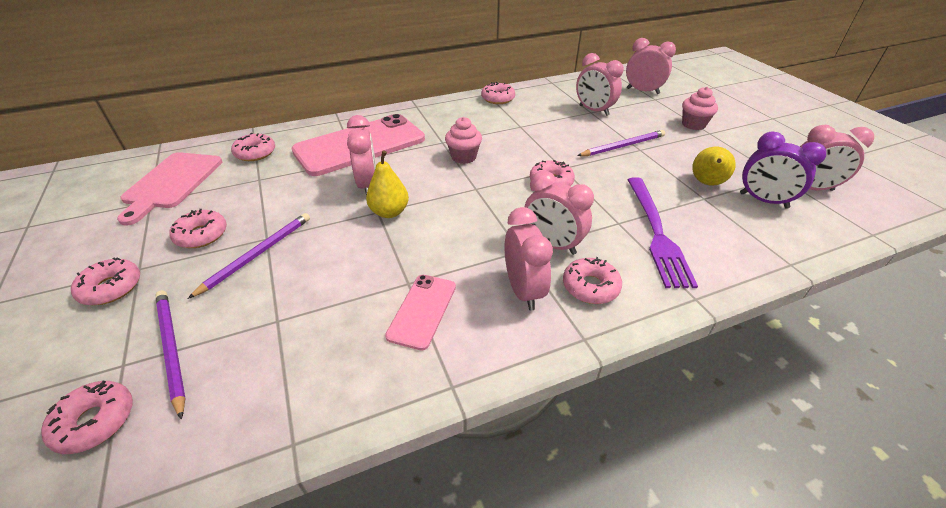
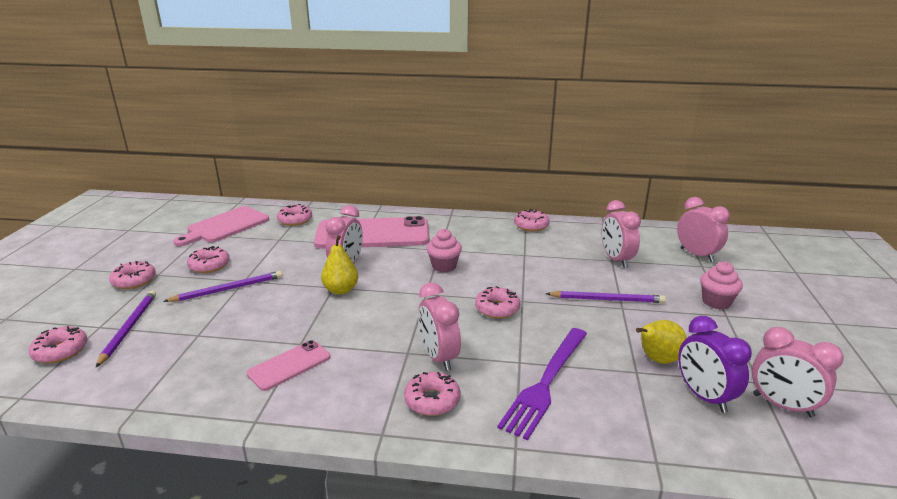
camera: 30 degrees right, 15 degrees down
pink clock [505,207,553,310] -> none

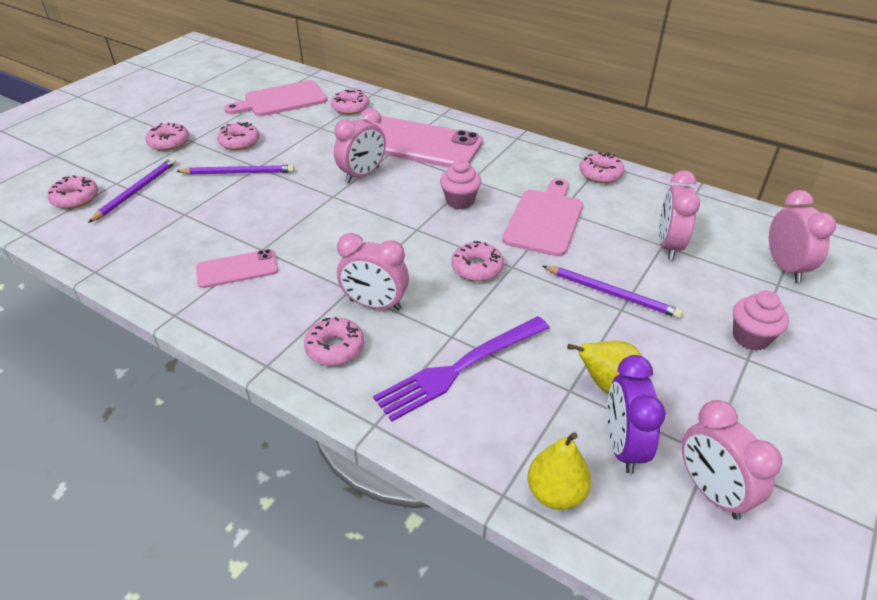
camera: 25 degrees right, 15 degrees up
yellow pear [321,235,358,295] -> yellow pear moved to [527,432,591,510]
pink clock [418,283,461,371] -> pink clock turned 75 degrees counterclockwise [337,233,409,311]
none -> pink cutting board [502,178,583,256]

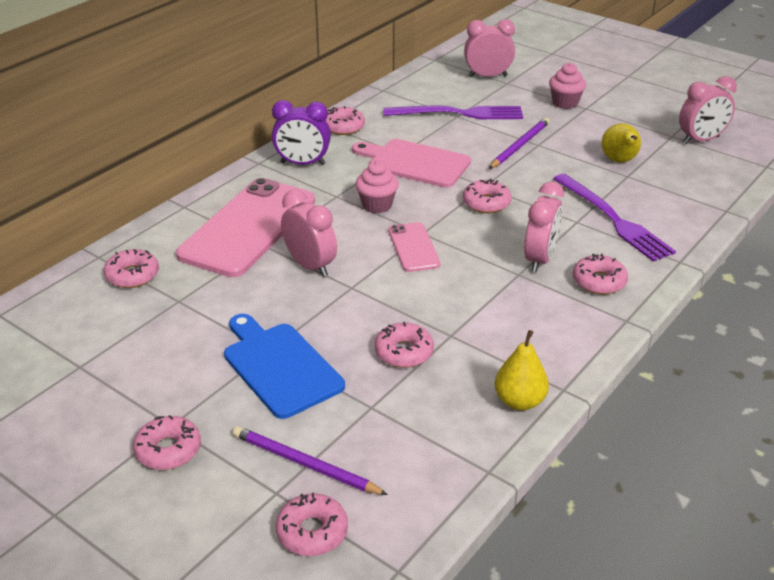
camera: 85 degrees left, 5 degrees down
purple pencil [176,165,295,175] -> blue cutting board [224,314,345,419]
pink phone [196,249,278,288] -> pink phone moved to [388,222,441,272]
pink donut [217,122,260,150] -> pink donut moved to [375,322,434,368]
pink cutting board [224,80,327,116] -> none
yellow pear [527,432,591,510] -> yellow pear moved to [495,330,549,411]
purple clock [607,355,666,474] -> purple clock moved to [272,100,331,165]
pink clock [659,170,700,260] -> purple fork [383,106,523,119]

